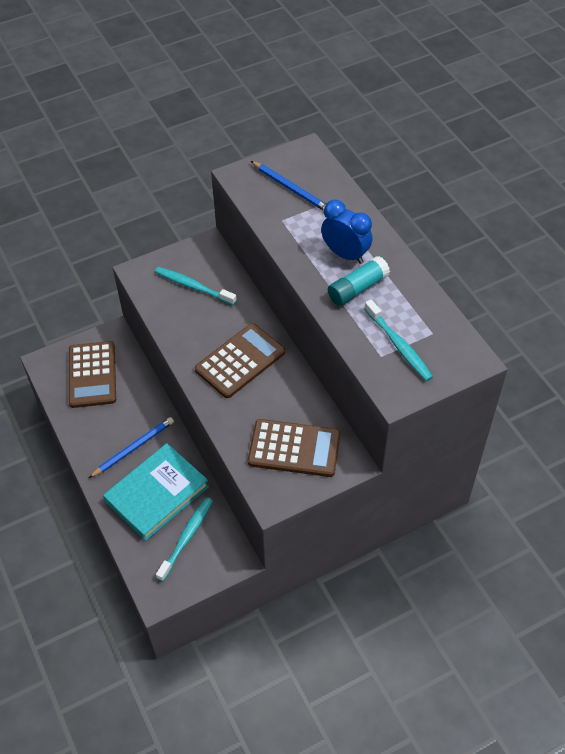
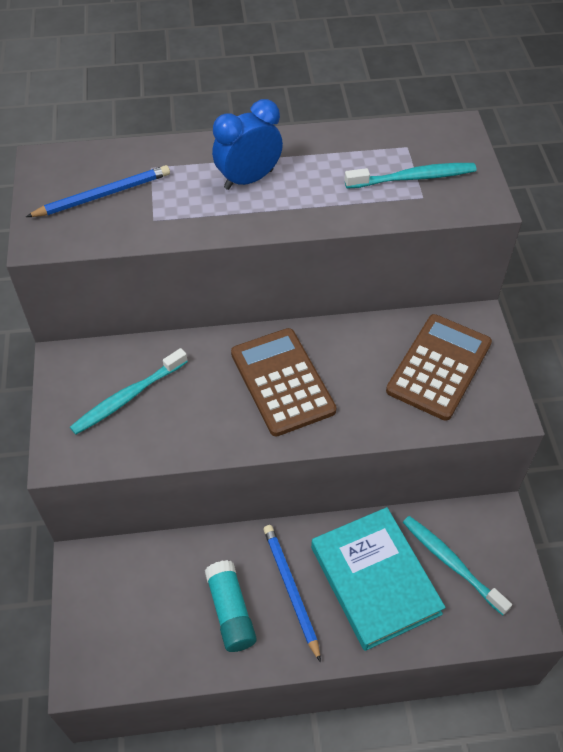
camera: 70 degrees left, 0 degrees up
brown calculator [69,341,116,408] -> none
turquoise glue stick [328,256,390,306] -> turquoise glue stick moved to [205,560,257,652]

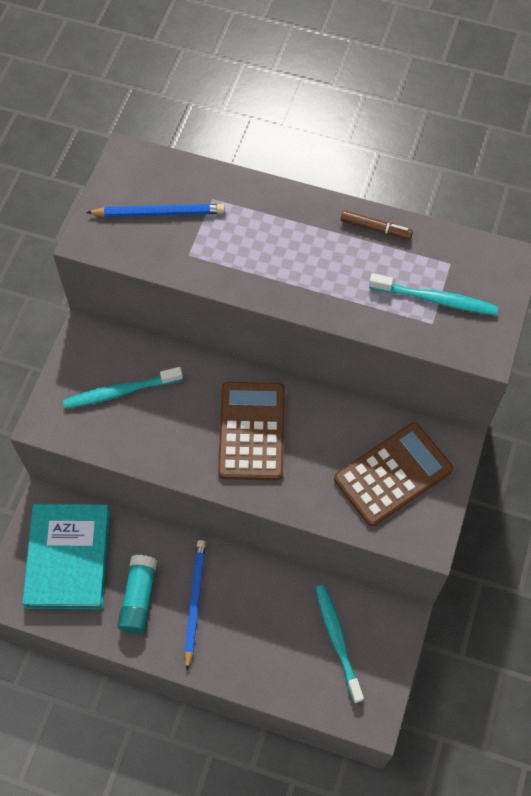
camera: 25 degrees right, 10 degrees up
blue clock [212,99,283,190] -> none
turquoise book [311,507,446,651] -> turquoise book moved to [22,504,110,609]
none -> brown marker [341,210,413,239]

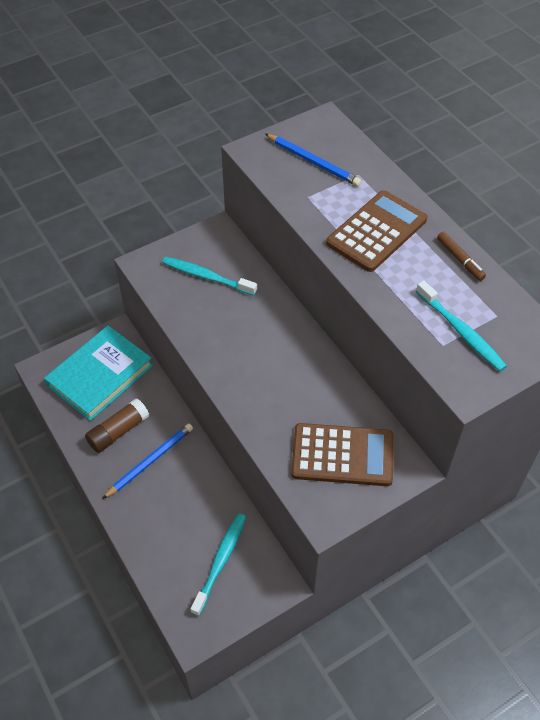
camera: 40 degrees right, 10 degrees down
turquoise glue stick [118,555,157,634] -> brown glue stick [85,398,149,453]
brown calculator [218,382,285,480] -> brown calculator moved to [326,190,427,272]

